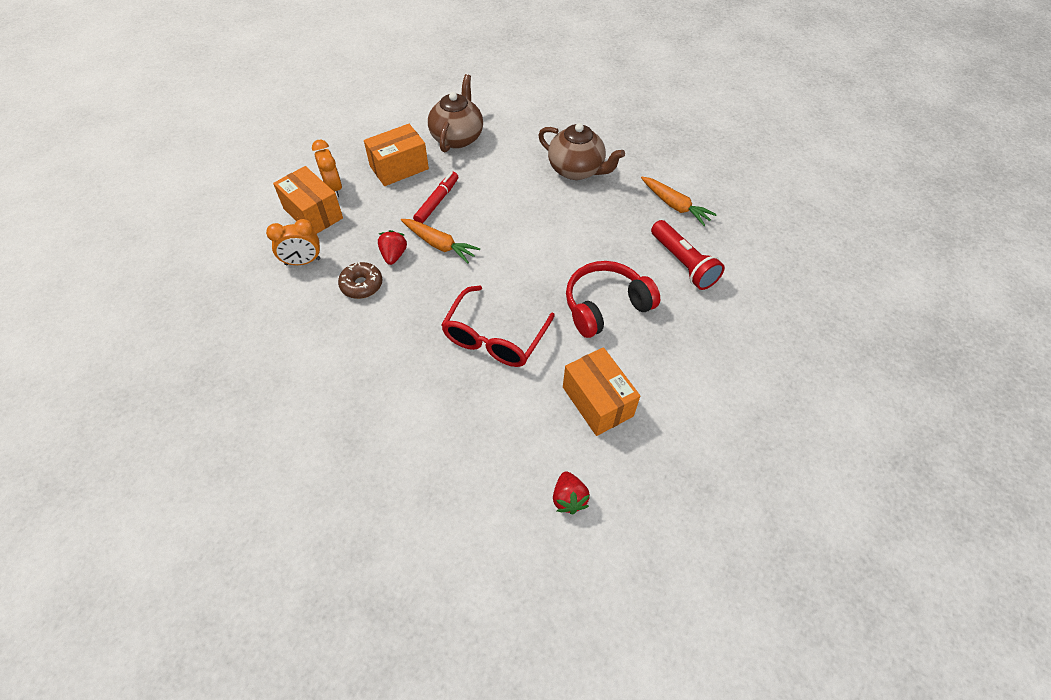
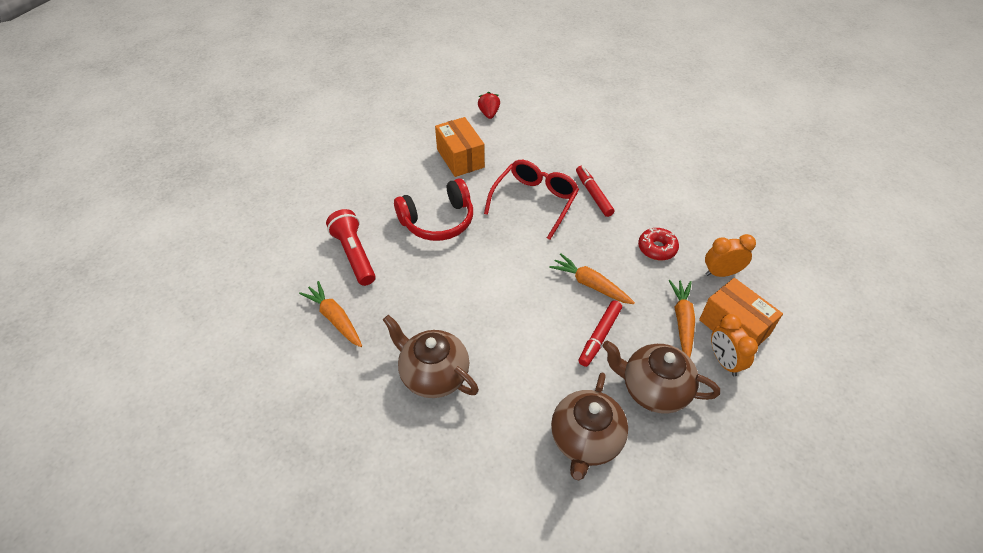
camera: 175 degrees left, 5 degrees down
brown donut [338,262,382,299] -> red donut [638,228,679,260]
orange box [364,124,429,186] -> brown teapot [602,341,720,414]
red strawberry [378,230,407,265] -> none
none -> red marker [576,166,615,217]
none -> orange carrot [669,280,695,357]

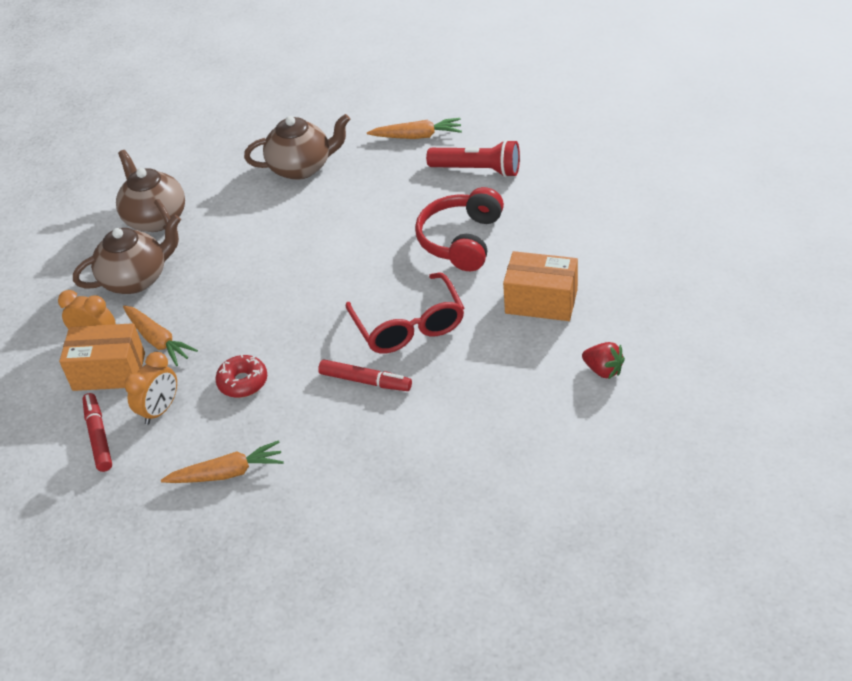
camera: 135 degrees right, 5 degrees down
orange carrot [549,253,635,304] -> orange carrot moved to [161,440,284,483]
red marker [579,300,622,367] -> red marker moved to [82,393,112,472]

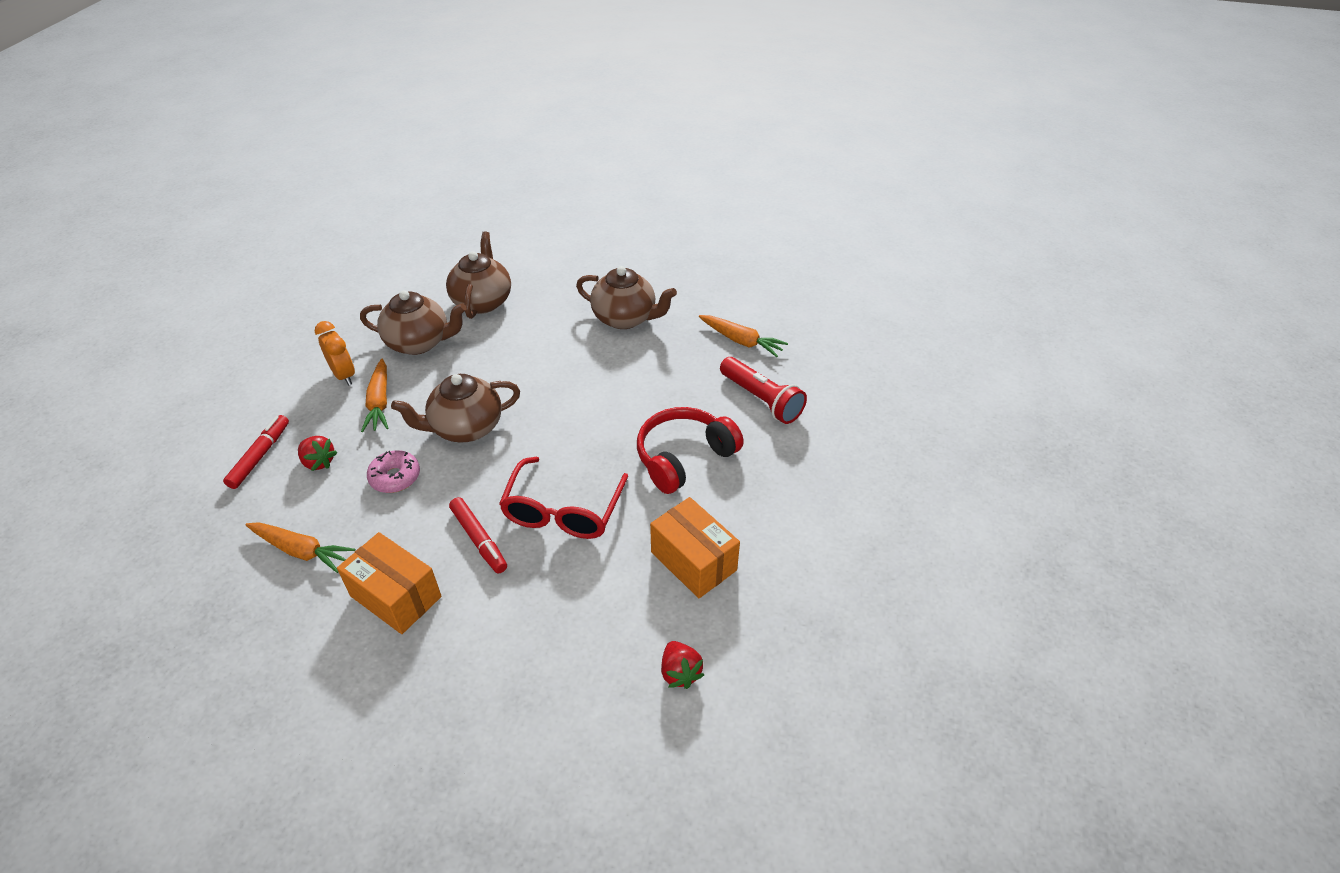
camera: 30 degrees right, 0 degrees up
orange box [59,323,145,391] -> orange box moved to [337,532,442,634]
orange clock [124,352,177,425] -> red strawberry [298,436,338,471]
red donut [215,354,267,398] -> pink donut [367,450,420,493]
none -> brown teapot [391,374,520,442]

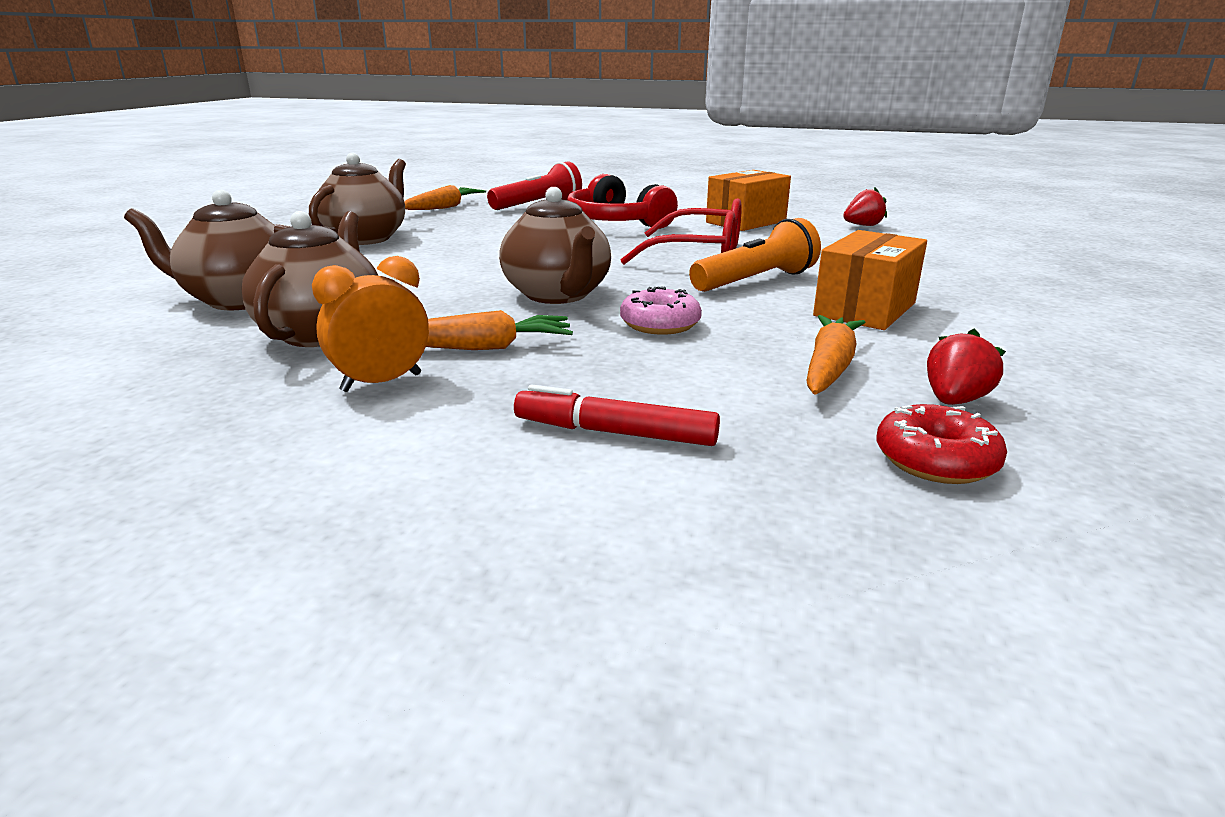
camera: 90 degrees left, 20 degrees down
red strawberry [298,436,338,471] -> red strawberry moved to [927,329,1006,405]
red marker [449,497,507,573] -> orange flashlight [689,218,821,292]
none -> red donut [877,404,1007,484]

